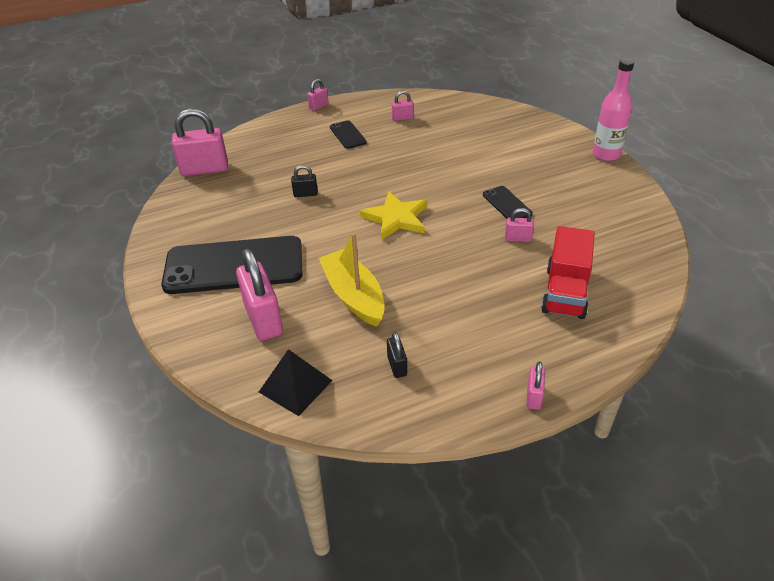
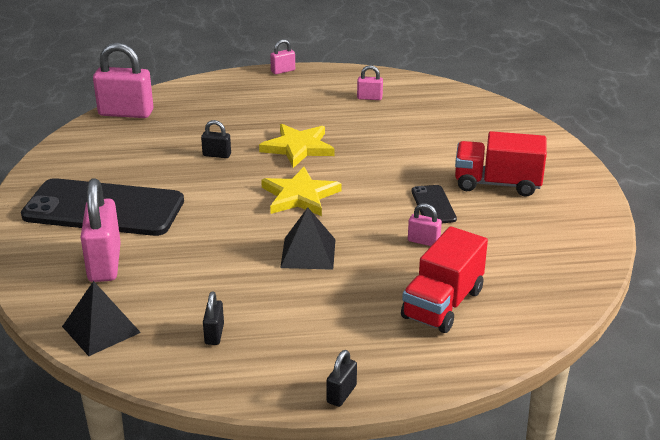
camera: 15 degrees right, 10 degrees down
yellow boat [319,233,385,327] -> none
black phone [330,120,367,149] -> none
pink padlock [526,362,545,410] -> black padlock [327,350,357,407]
pink bottle [592,58,634,161] -> none
none -> yellow star [259,124,335,168]
none -> black pyramid [280,207,336,270]
none -> red truck [455,131,547,197]

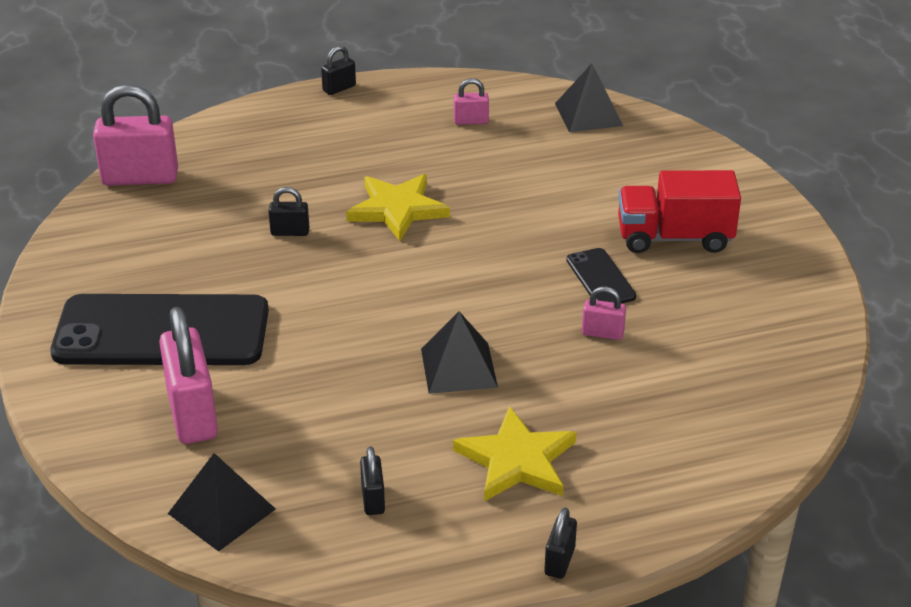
camera: 10 degrees left, 5 degrees up
yellow star [261,167,341,216] -> yellow star moved to [453,406,576,501]
pink padlock [270,39,295,74] -> black padlock [321,46,356,95]
red truck [401,226,488,333] -> none
none -> black pyramid [555,63,623,132]

